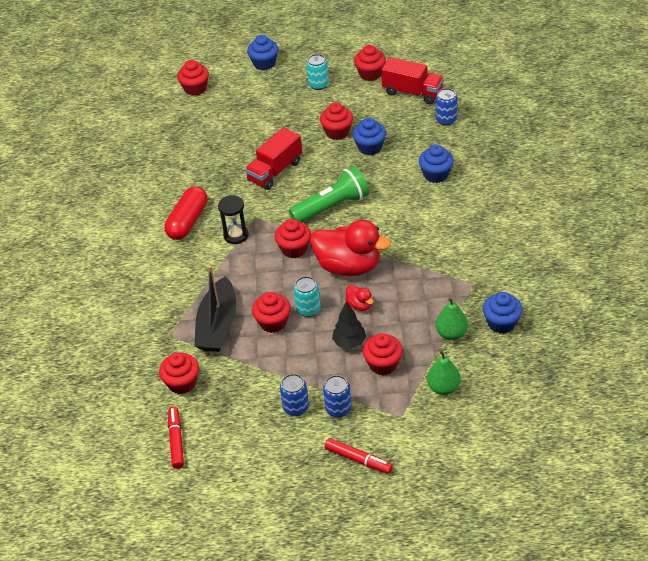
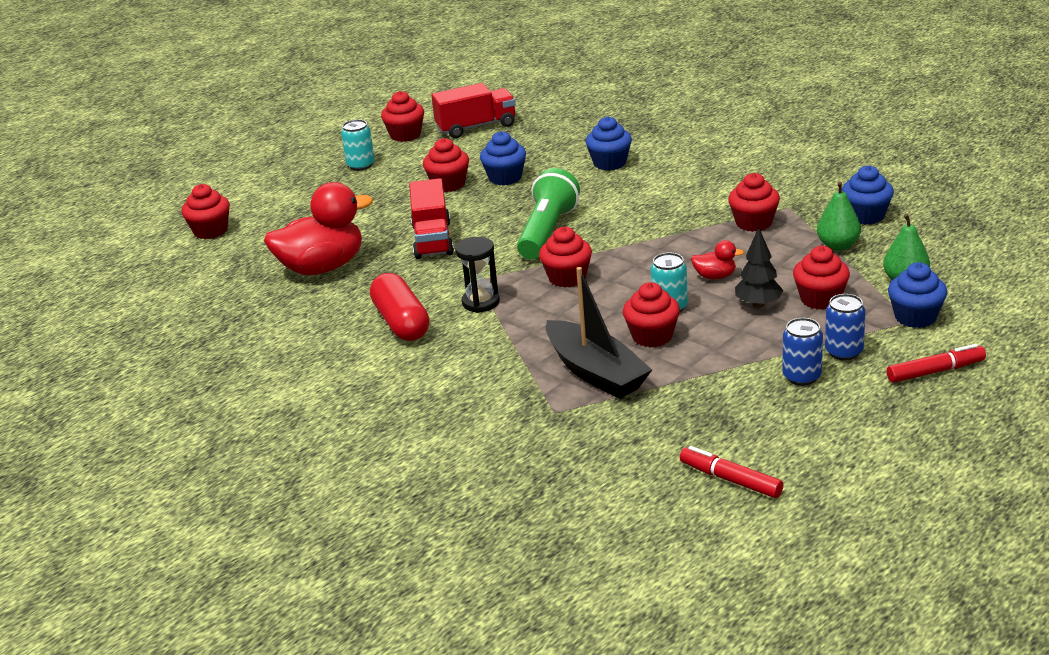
camera: 45 degrees left, 15 degrees down
red cupcake [159,352,199,394] -> red cupcake moved to [728,173,780,232]
blue cupcake [247,35,278,70] -> blue cupcake moved to [888,262,947,328]
red duck [310,220,391,276] -> red duck moved to [264,182,373,275]
blue can [436,88,458,125] -> none

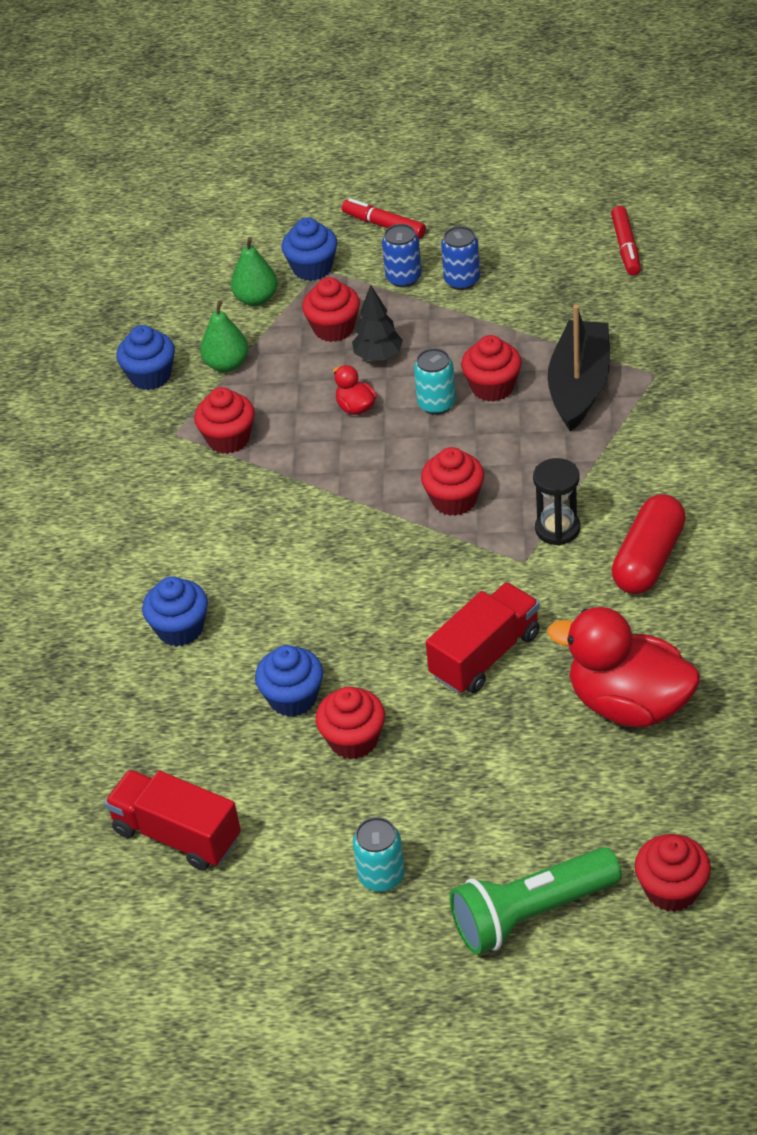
camera: 130 degrees left, 15 degrees up
red cupcake [381,91,424,142] -> none
green flashlight [517,168,580,259] -> green flashlight moved to [450,847,621,955]

